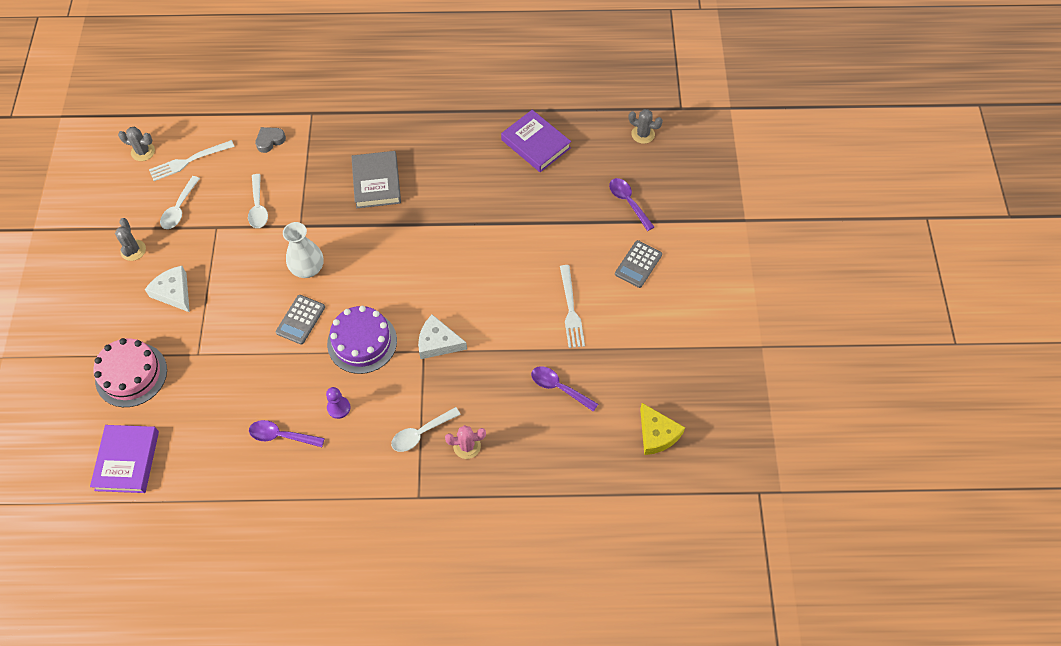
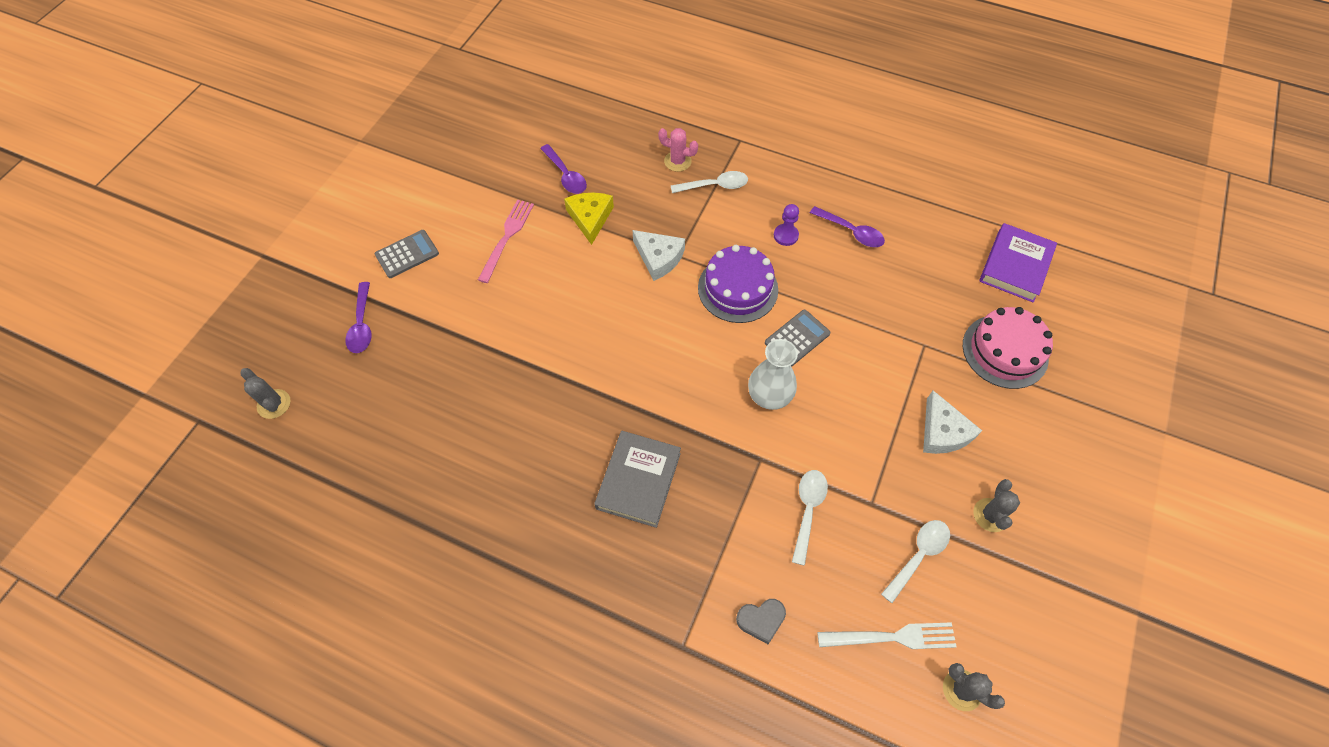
camera: 155 degrees left, 0 degrees up
purple book [501,110,571,172] -> none
white fork [560,265,585,348] -> pink fork [478,199,534,283]
yellow cheese [640,403,685,455] -> yellow cheese moved to [564,193,614,245]

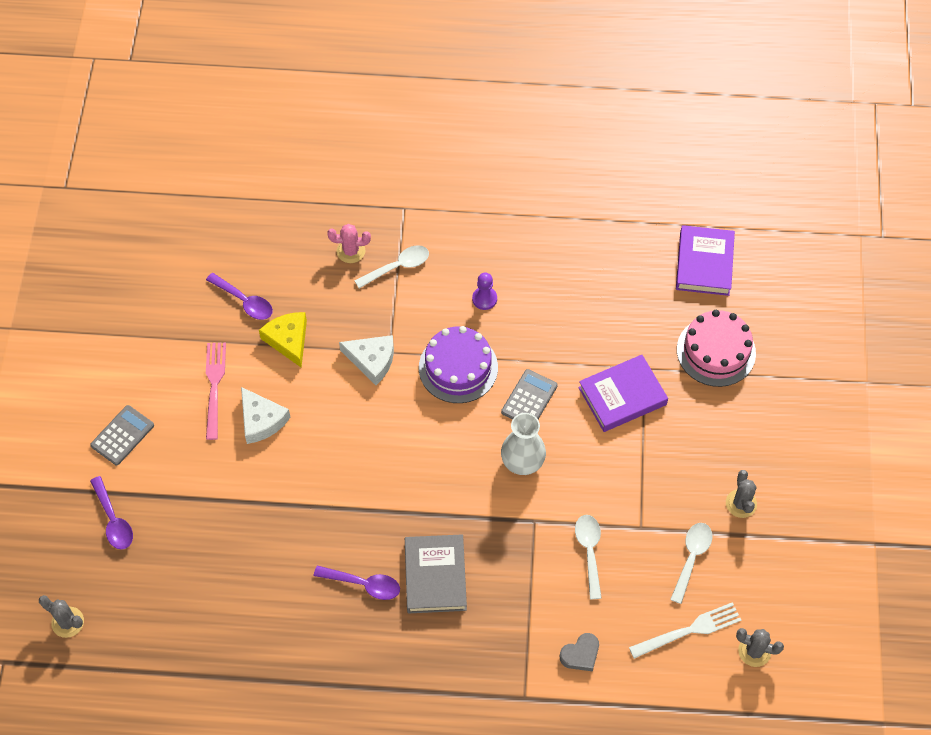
camera: 20 degrees left, 0 degrees up
purple spoon [810,206,885,247] -> purple spoon moved to [314,565,400,600]
white cheese [923,390,982,454] -> white cheese moved to [241,387,290,444]
none -> purple book [578,355,668,432]

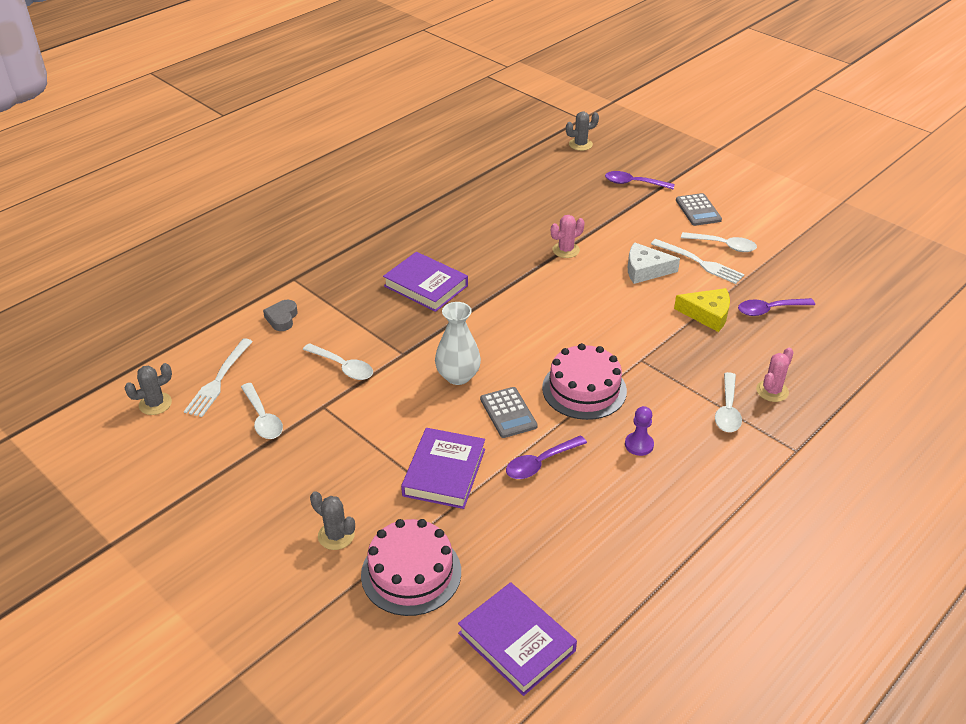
camera: 130 degrees right, 20 degrees down
pink fork [206,343,226,440] -> white fork [651,239,744,284]
purple spoon [314,565,400,600] -> purple spoon moved to [506,435,587,479]
white cheese [339,335,394,385] -> none
grey book [405,534,467,613] -> purple book [383,252,468,312]
purple cake [419,326,498,403] -> pink cake [542,343,627,420]
grey cactus [726,470,757,518] -> grey cactus moved to [310,491,355,550]
none -> pink cactus [551,215,584,258]
none -> white spoon [681,232,757,252]

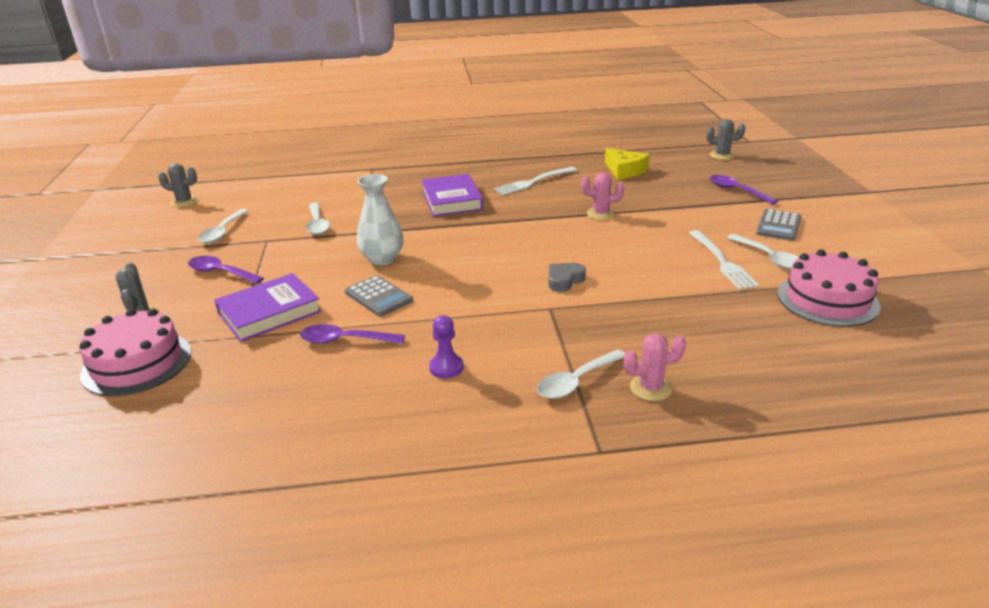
camera: 40 degrees right, 10 degrees down
white fork [184,338,253,417] -> white fork moved to [494,167,577,195]
grey heart [263,300,297,331] -> grey heart moved to [548,263,586,292]
purple book [458,582,577,696] -> none
grey calculator [480,387,538,438] -> grey calculator turned 60 degrees counterclockwise [345,275,413,317]
pink cake [542,343,627,420] -> pink cake moved to [777,250,880,327]
white cheese [628,242,680,284] -> none
yellow cheese [674,288,730,332] -> yellow cheese moved to [605,148,650,180]
purple spoon [738,298,815,316] -> purple spoon moved to [188,256,264,284]

